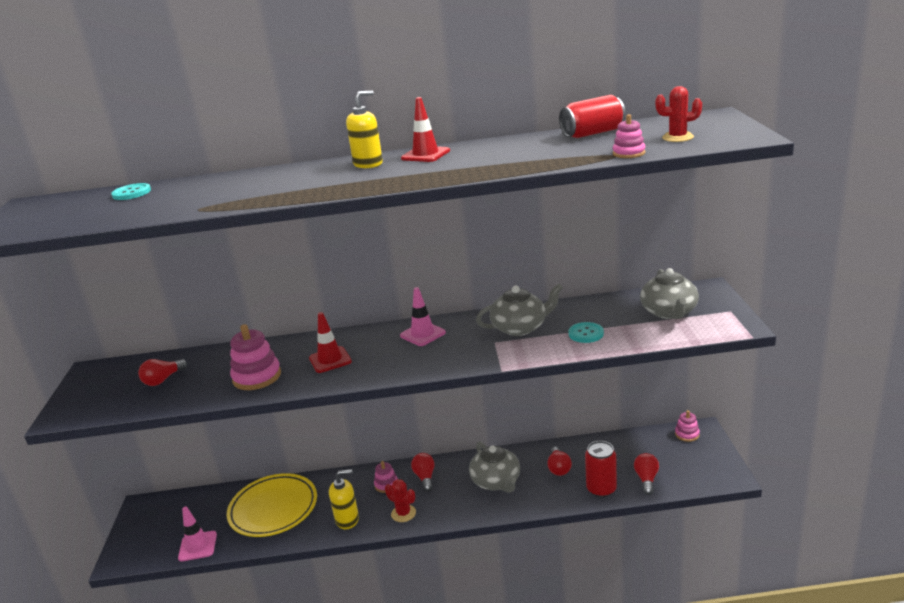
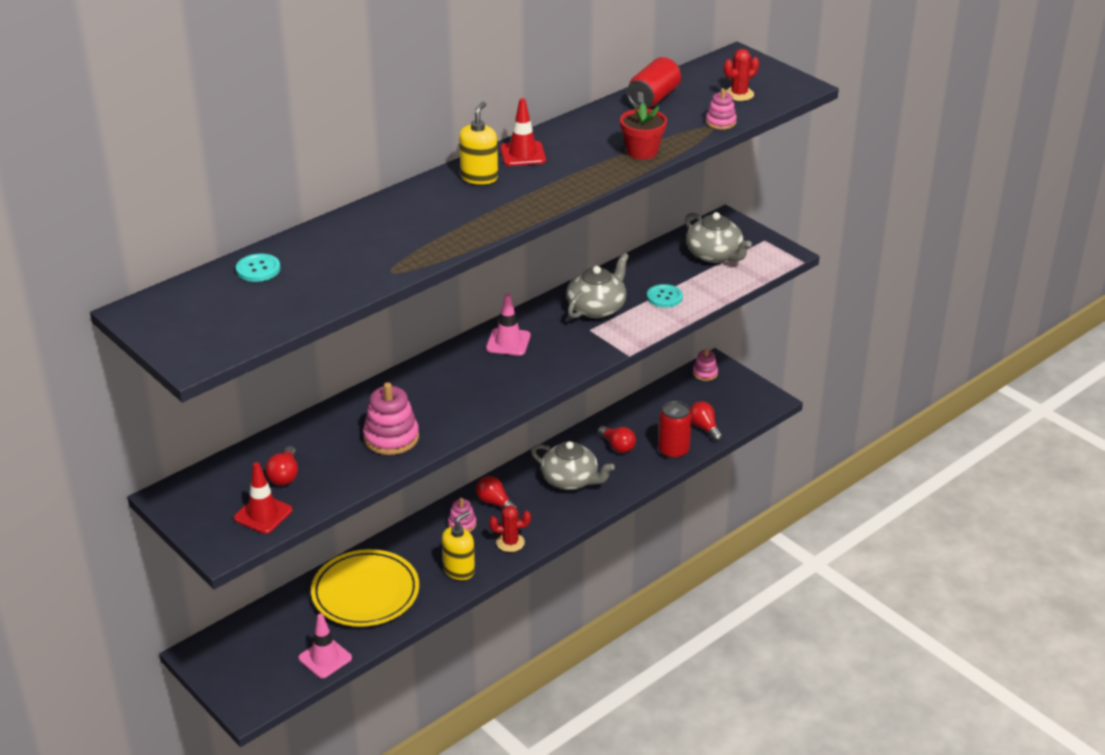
camera: 40 degrees left, 10 degrees up
red traffic cone [309,312,352,373] -> red traffic cone moved to [234,462,293,534]
none -> red flower pot [620,103,667,160]

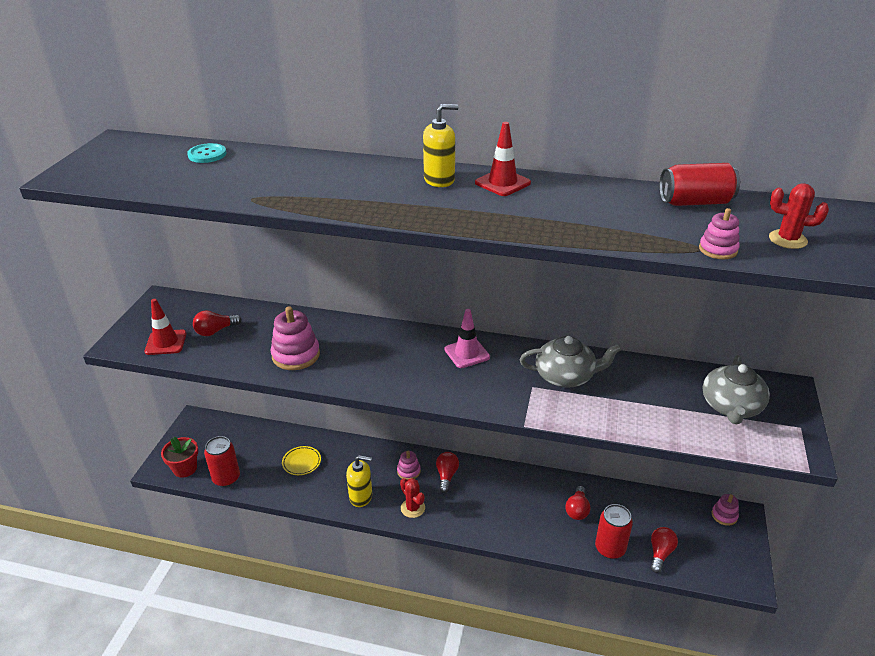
camera: 55 degrees right, 0 degrees up
pink traffic cone [299,614,352,678] -> red can [204,436,240,487]
yellow plate [311,549,419,627] -> yellow plate [282,446,321,475], size x0.46
grey teapot [531,441,615,490] -> none
red flower pot [620,103,667,160] -> red flower pot moved to [161,437,198,478]
turquoise button [647,284,683,308] -> none

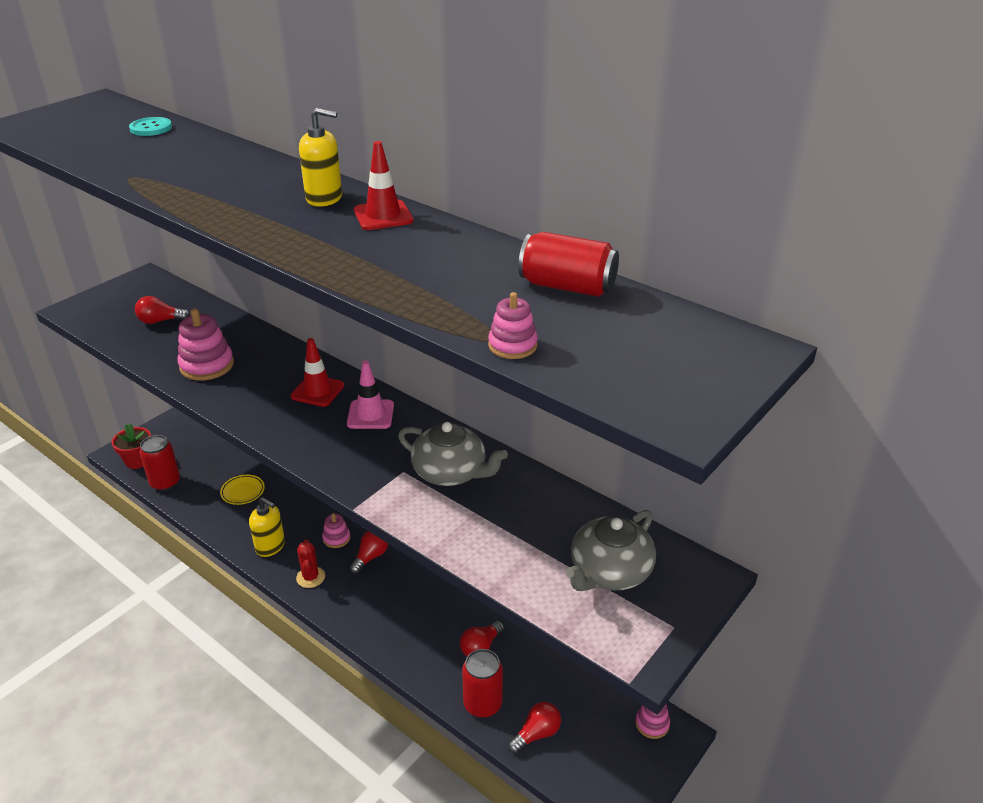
camera: 25 degrees right, 0 degrees up
red traffic cone [145,299,187,355] -> red traffic cone moved to [291,338,344,407]
red cactus [769,183,829,249] -> none

